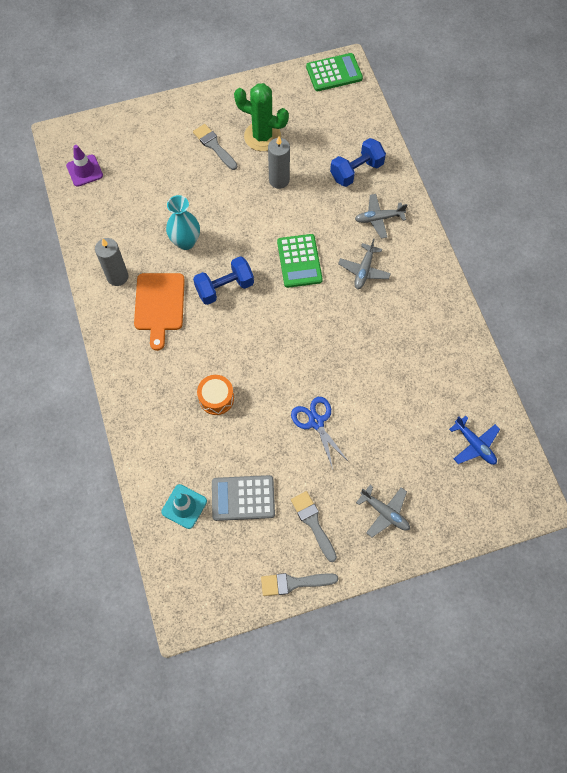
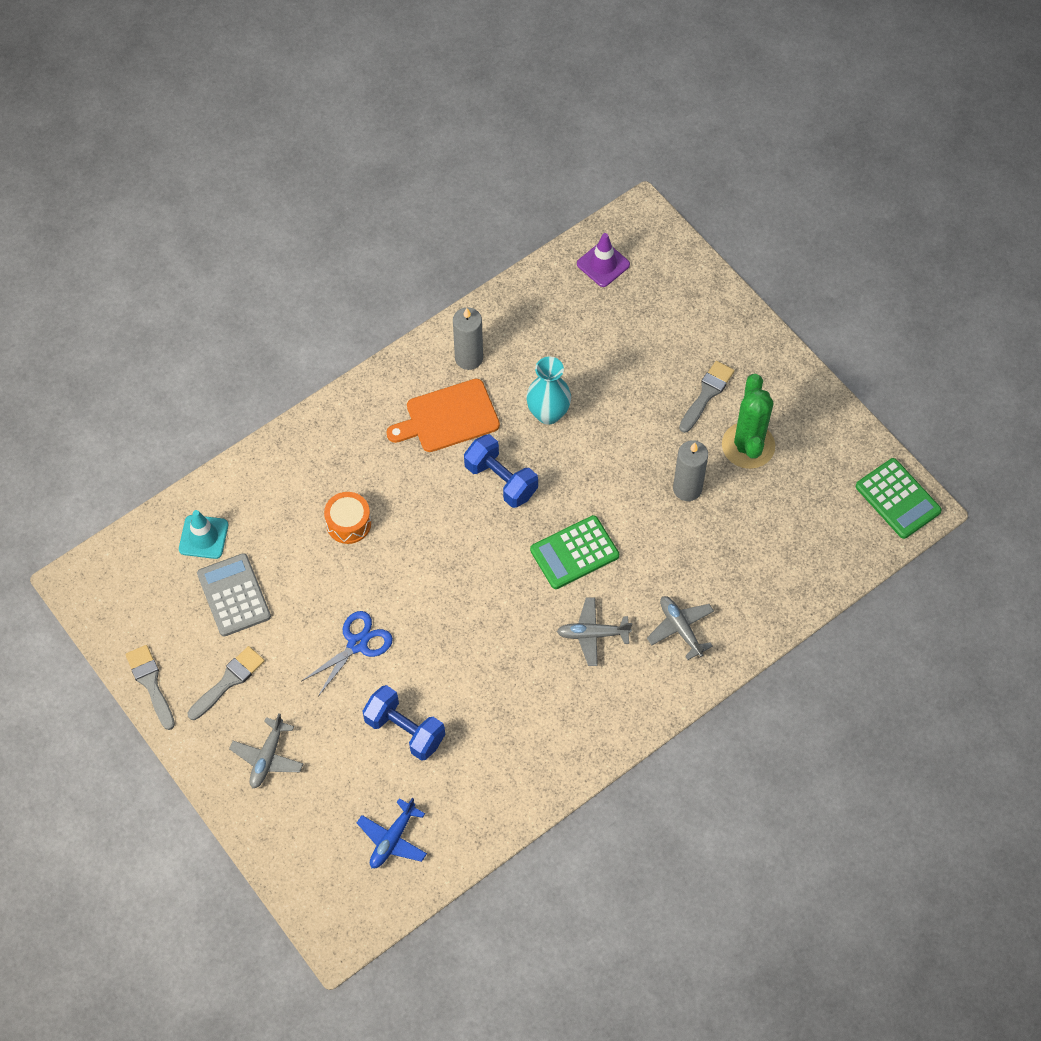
camera: 70 degrees right, 5 degrees down
blue dumbbell [330,138,386,187] -> blue dumbbell moved to [362,685,445,761]

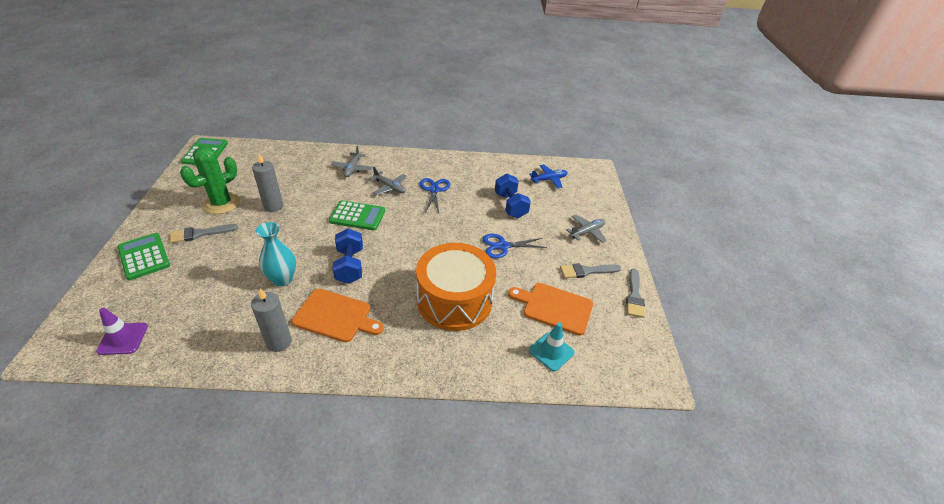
camera: 145 degrees left, 20 degrees down
grey calculator [197,553,271,637] -> orange cutting board [508,283,593,336]
orange drum [324,492,371,544] -> orange drum [416,243,496,331], size x2.26
none -> green calculator [118,233,170,280]
none -> blue scissors [420,178,450,213]

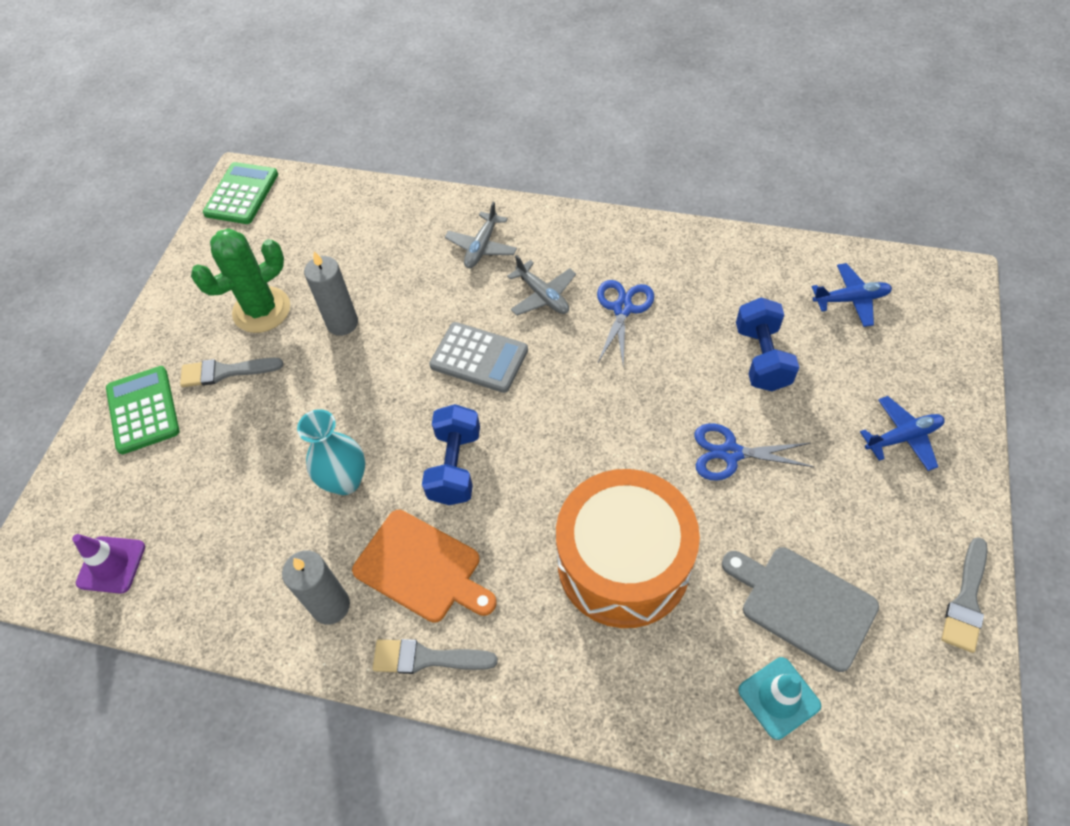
camera: 20 degrees right, 15 degrees up
green calculator [329,200,385,231] -> grey calculator [429,322,528,393]
orange cutting board [508,283,593,336] -> grey cutting board [722,547,879,672]
grey brush [560,263,621,278] -> grey brush moved to [372,639,498,674]
grey plane [566,215,607,243] -> blue plane [860,396,945,471]

